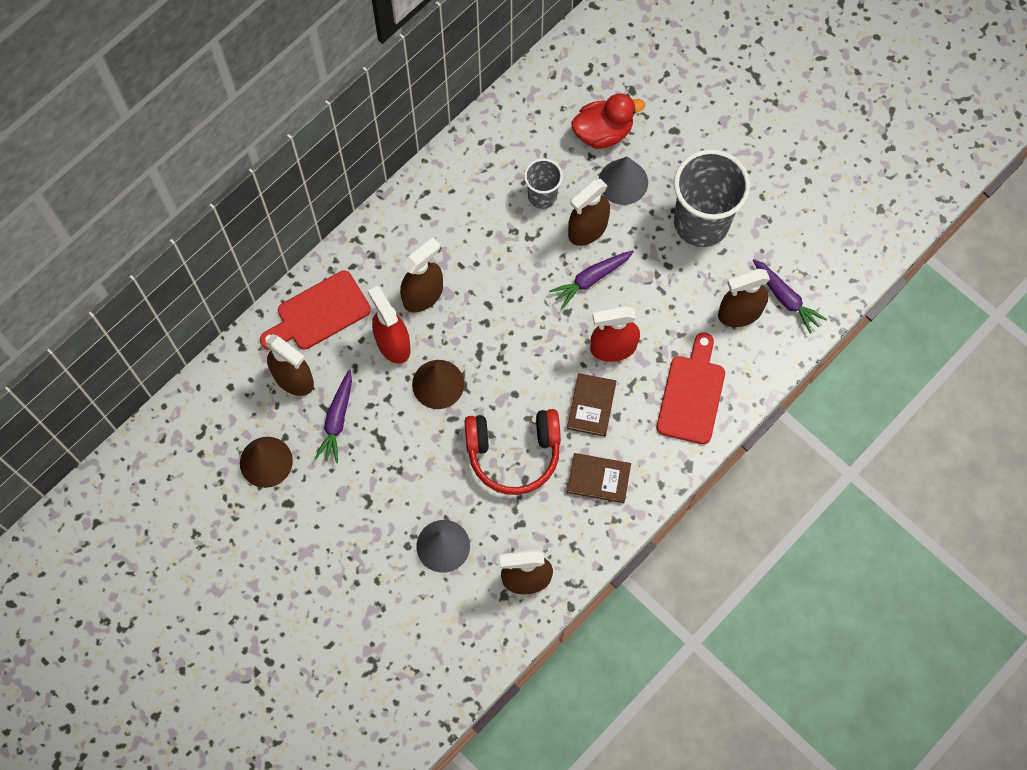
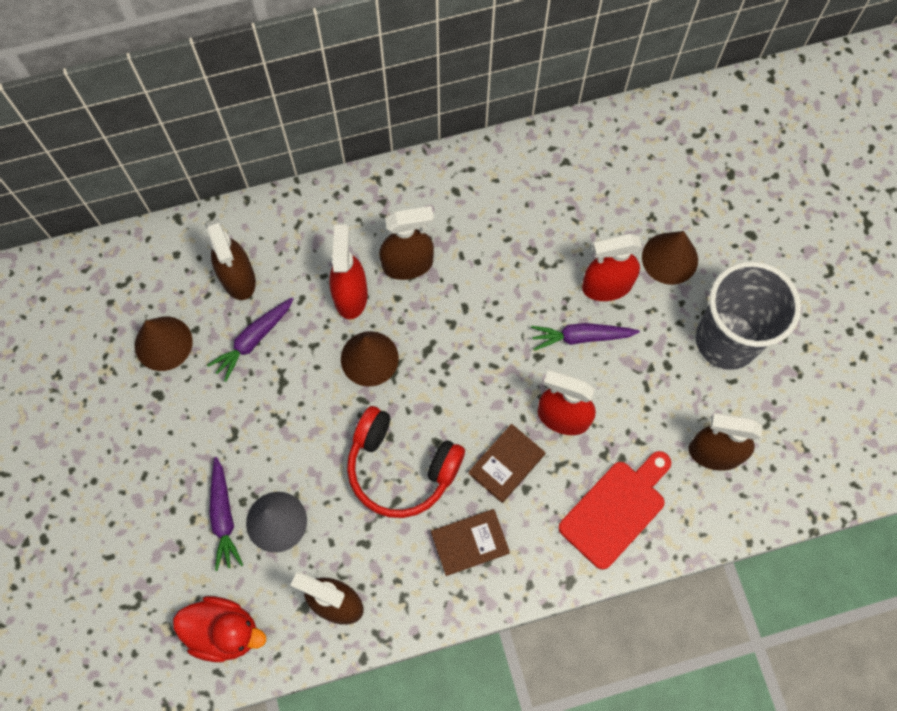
camera: 30 degrees right, 0 degrees up
red cutting board [260,270,371,350] -> none
grey cup [524,158,563,209] -> none
brown book [567,453,631,503] -> brown book turned 60 degrees counterclockwise [431,509,510,576]
brown spray bottle [568,179,610,246] -> red spray bottle [582,233,642,301]
red duck [571,93,645,149] -> red duck moved to [173,596,266,662]
grey cone [599,156,648,205] -> brown cone [642,231,698,285]
purple carrot [753,259,827,334] -> purple carrot moved to [209,457,243,571]

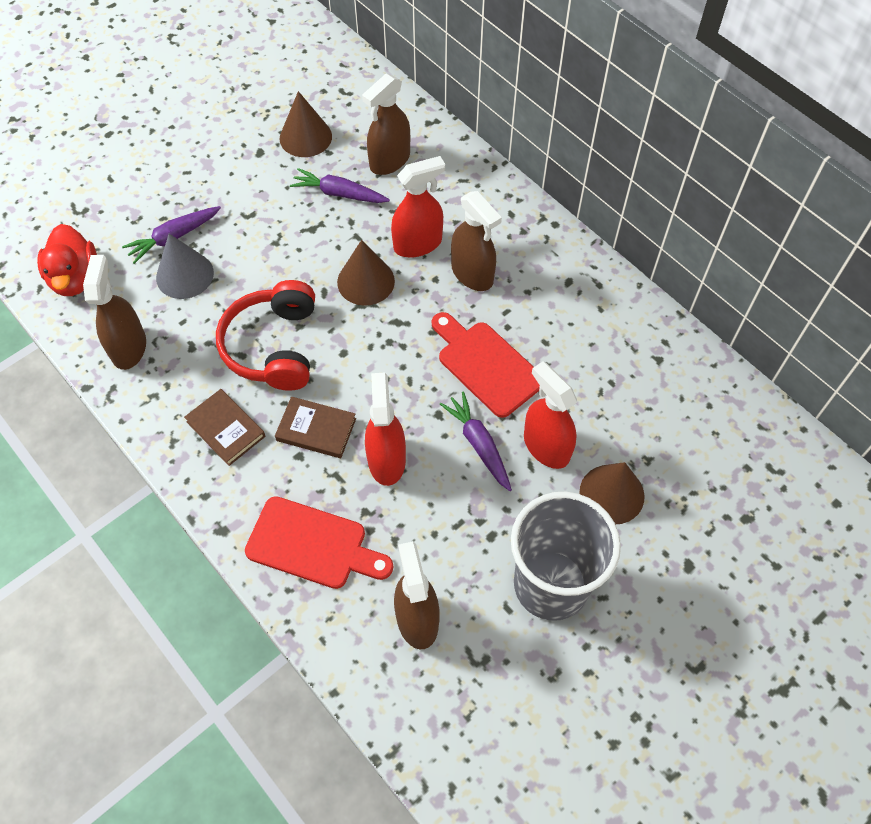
camera: 65 degrees right, 10 degrees down
none -> red cutting board [432,312,540,418]

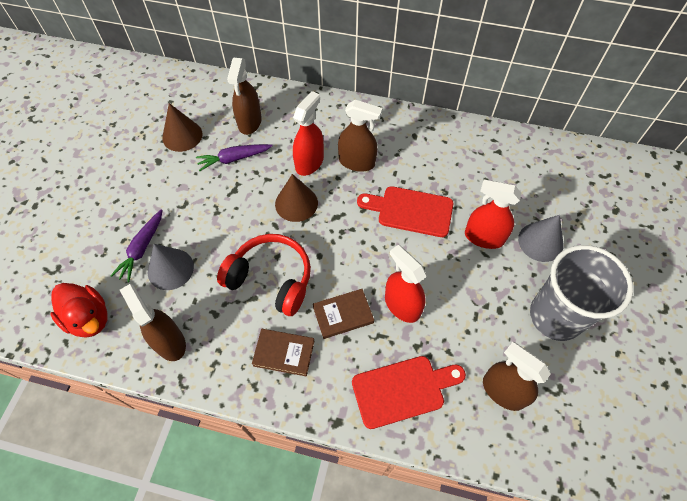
camera: 35 degrees left, 0 degrees up
red headphones [216,280,315,391] -> red headphones turned 150 degrees clockwise [217,234,311,316]
purple carrot [440,392,512,491] -> none
brown cone [580,462,645,524] -> grey cone [518,215,564,262]

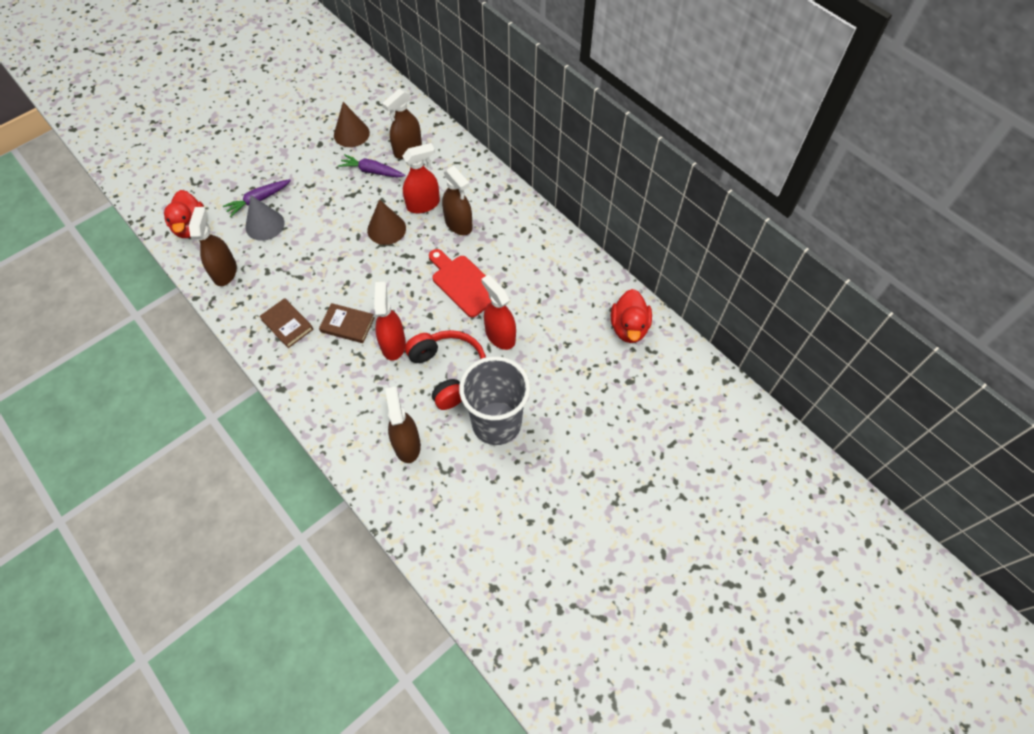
camera: 35 degrees right, 0 degrees up
red headphones [217,234,311,316] -> red headphones moved to [405,330,486,410]
red cutting board [352,356,466,429] -> none
grey cone [518,215,564,262] -> none
none -> red duck [611,289,652,343]

